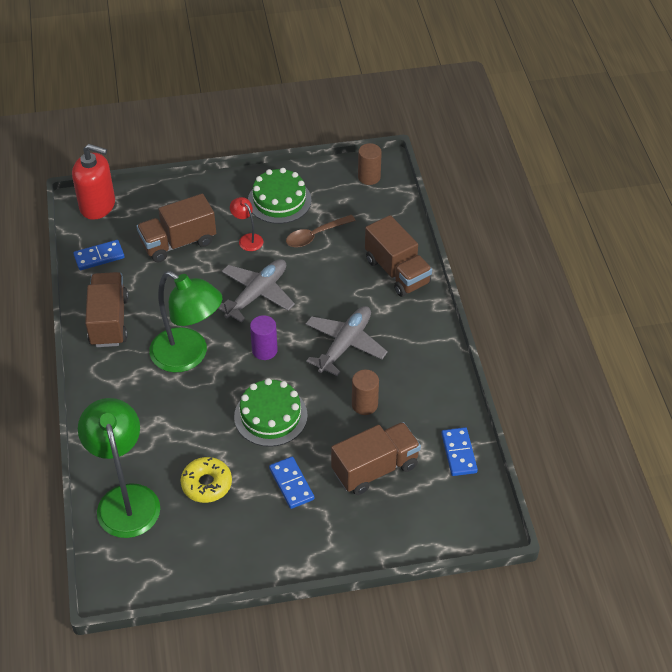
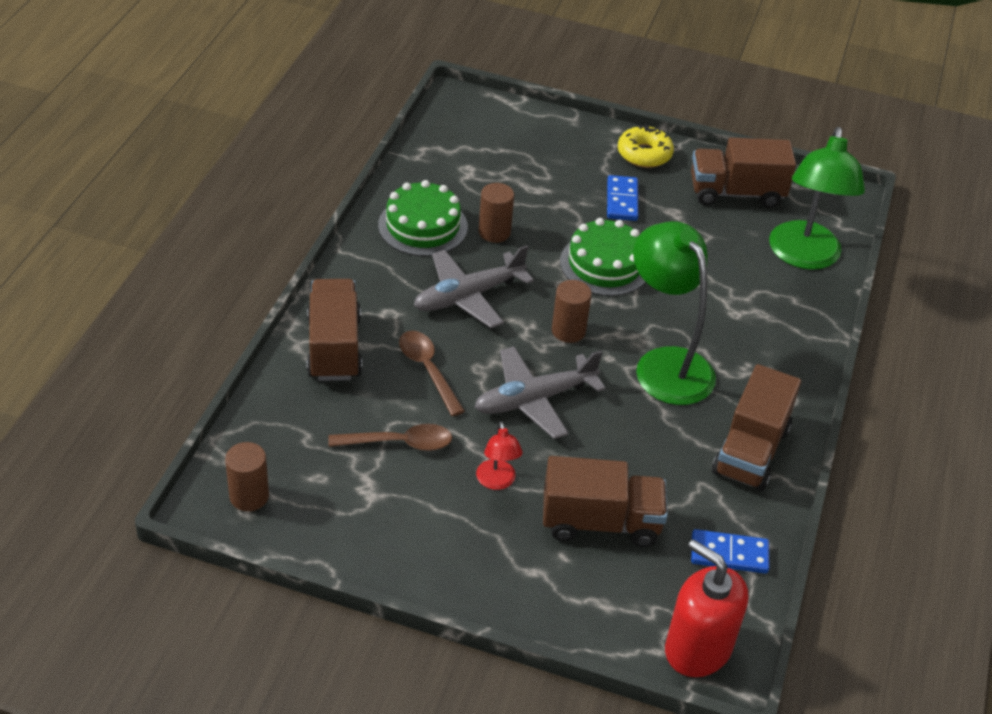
camera: 155 degrees left, 5 degrees down
yellow donut [181,457,232,503] -> yellow donut moved to [618,124,674,168]
green cake [248,168,312,224] -> green cake moved to [378,180,468,256]
purple cylinder [250,315,278,360] -> brown cylinder [552,280,592,343]
brown truck [331,422,421,495] -> brown truck moved to [691,138,796,208]
blue domino [441,427,478,476] -> none
none -> brown spoon [399,331,465,416]

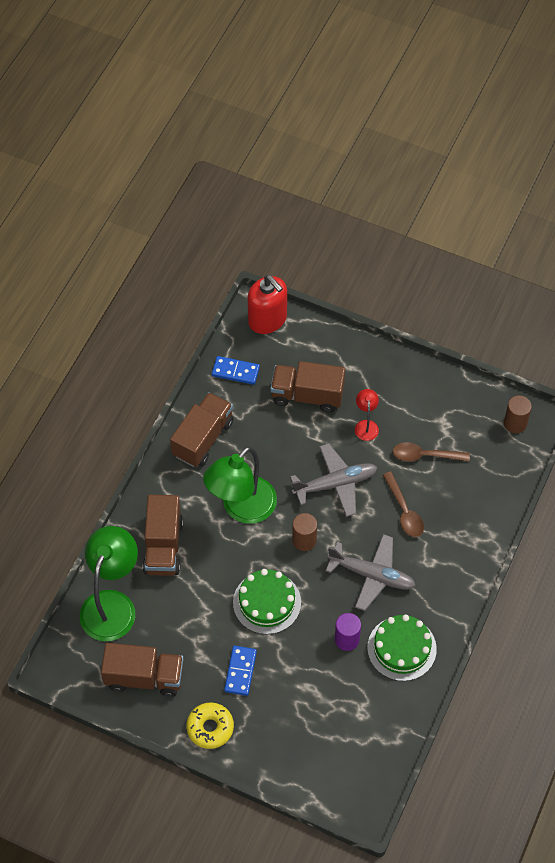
camera: 170 degrees left, 15 degrees up
brown truck [307,279,362,381] -> brown truck moved to [143,495,183,576]
grey plane [414,245,534,328] -> grey plane turned 45 degrees clockwise [326,534,416,611]
brown cylinder [479,183,514,243] -> purple cylinder [335,613,361,651]
green lamp [633,221,716,405] -> green lamp turned 60 degrees clockwise [203,446,277,524]

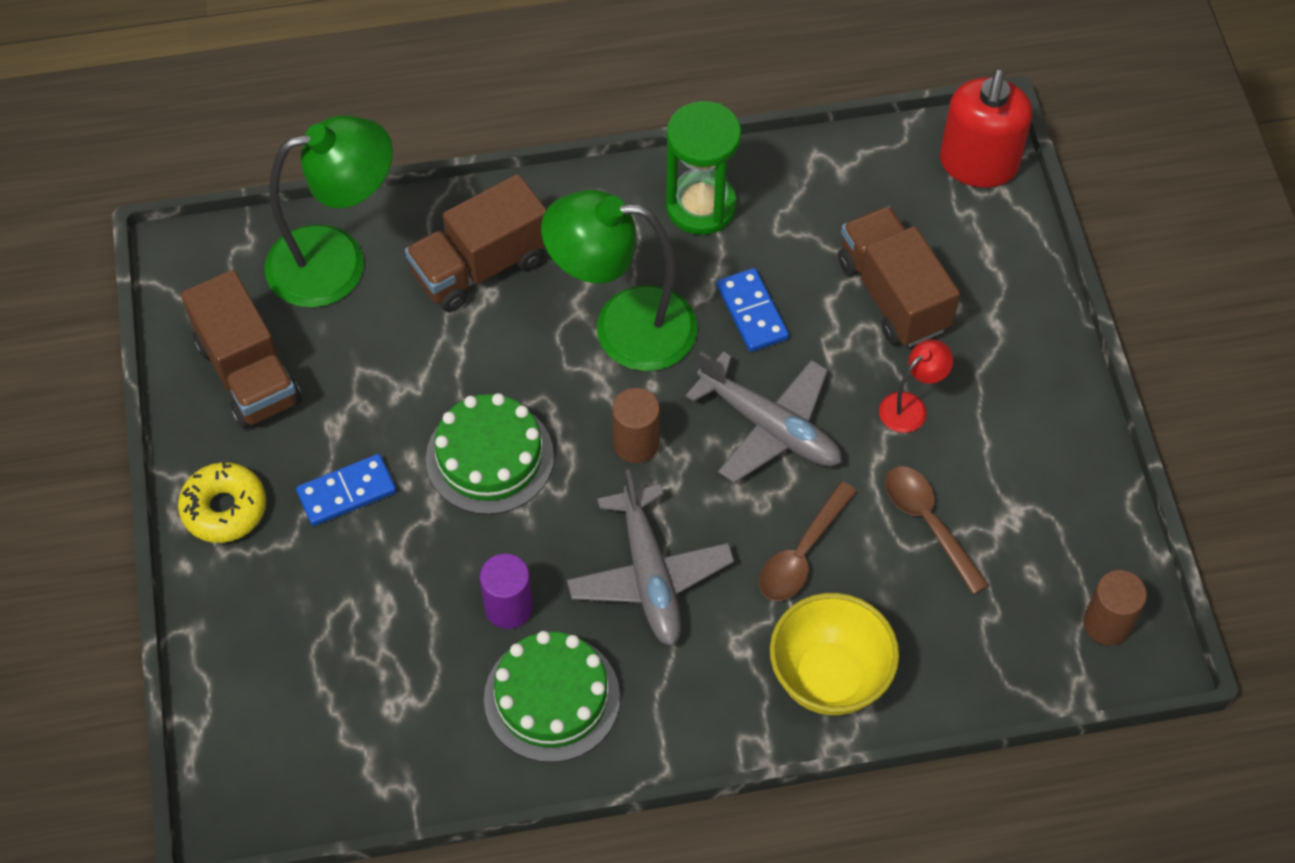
camera: 55 degrees right, 0 degrees up
brown truck [170,392,234,467] -> green hourglass [666,101,741,235]
blue domino [212,356,260,385] -> blue domino moved to [717,268,789,352]
none -> yellow bowl [770,593,899,715]

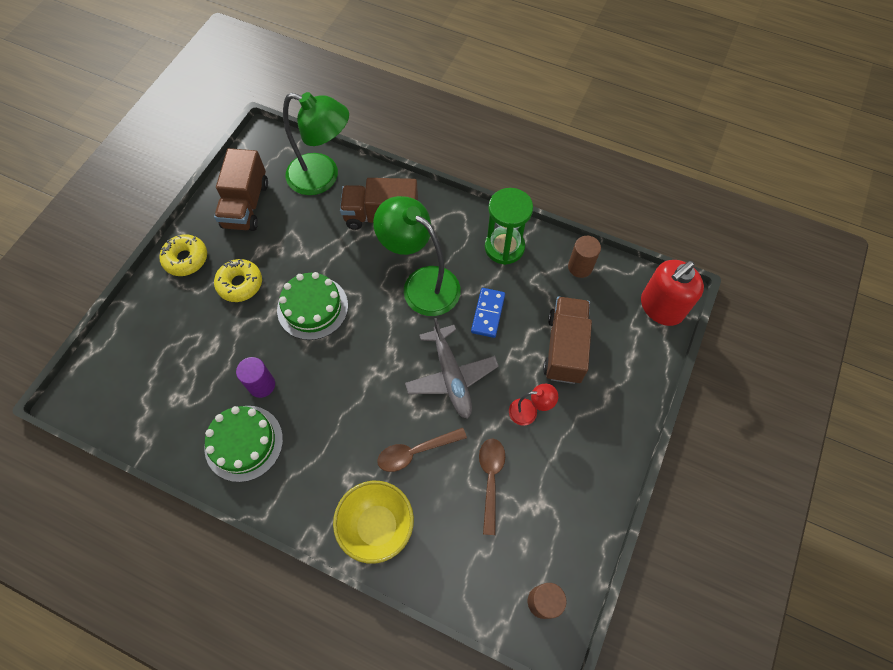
camera: 35 degrees right, 5 degrees up
blue domino [296,454,396,526] -> yellow donut [214,259,262,302]
grey plane [567,469,734,646] -> none
brown cylinder [612,388,660,463] -> brown cylinder moved to [568,236,601,278]

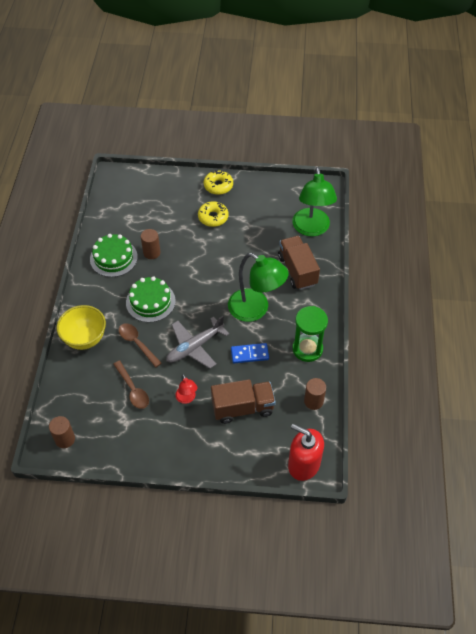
camera: 70 degrees right, 10 degrees down
brown truck [214,148,268,231] -> none
purple cylinder [236,357,275,398] -> brown cylinder [141,229,160,259]
green cake [277,272,348,340] -> green cake moved to [126,276,176,322]
green lamp [373,196,461,316] -> green lamp turned 105 degrees clockwise [228,253,289,322]
brown spoon [479,438,505,535] -> brown spoon turned 75 degrees clockwise [113,360,149,409]

